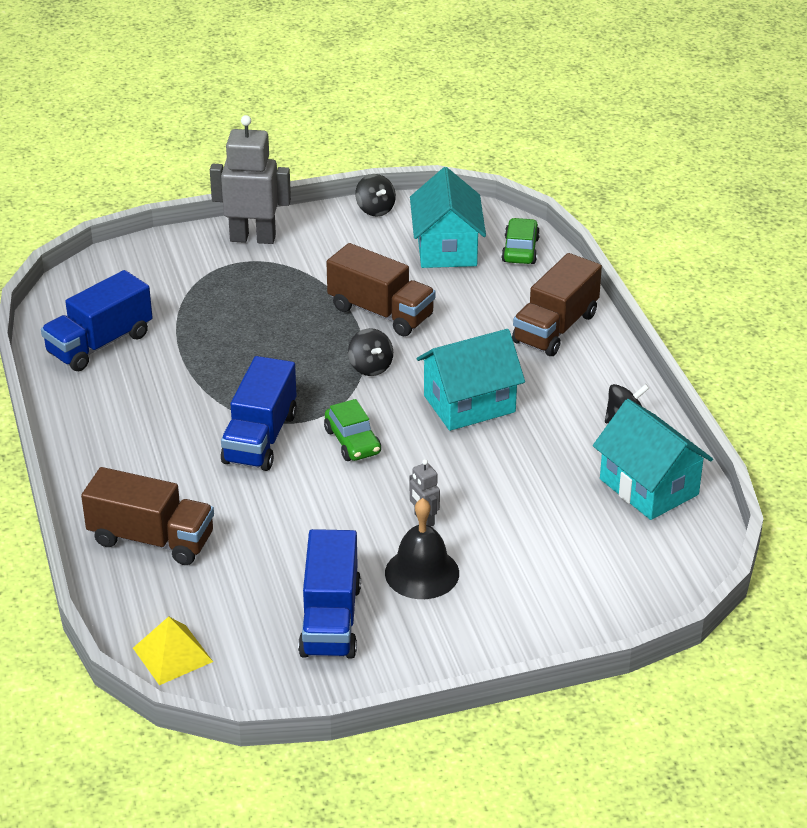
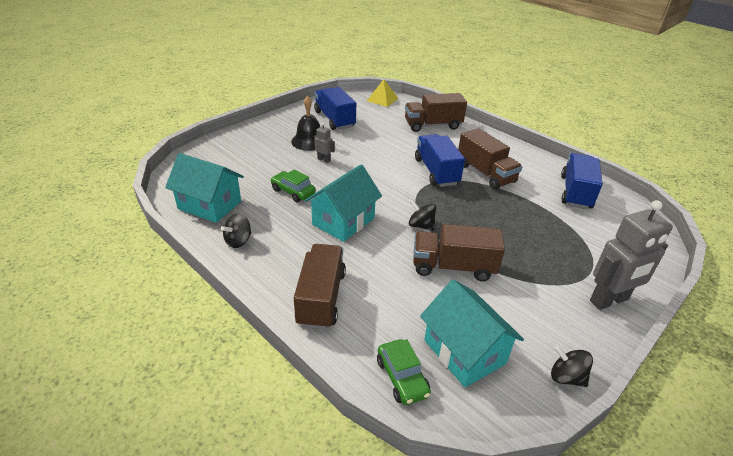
camera: 150 degrees right, 0 degrees up
green car [324,399,381,461] -> green car moved to [271,170,316,202]
none -> brown truck [458,128,522,190]

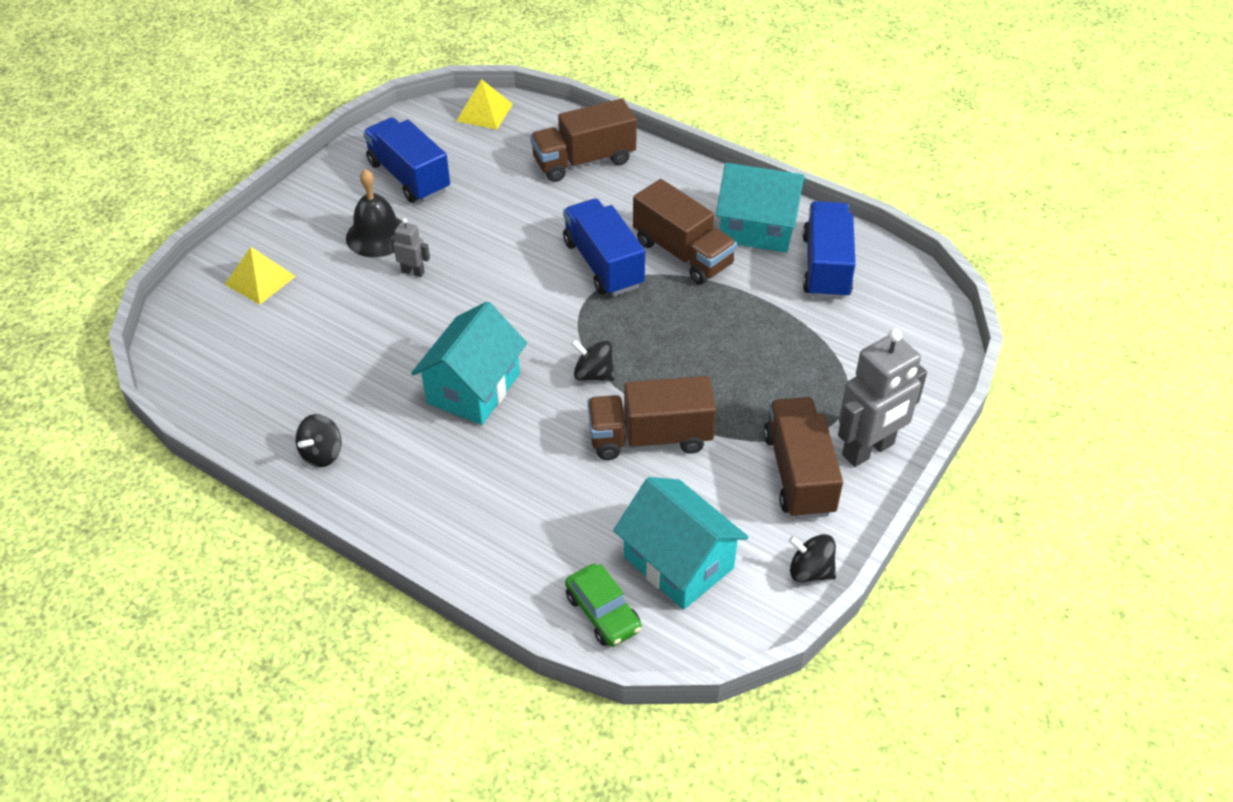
camera: 10 degrees left, 10 degrees up
turquoise house [165,153,244,223] -> turquoise house moved to [716,163,806,253]
green car [271,170,316,202] -> none
brown truck [294,244,346,330] -> brown truck moved to [763,397,843,519]
none -> yellow pyramid [225,247,296,305]

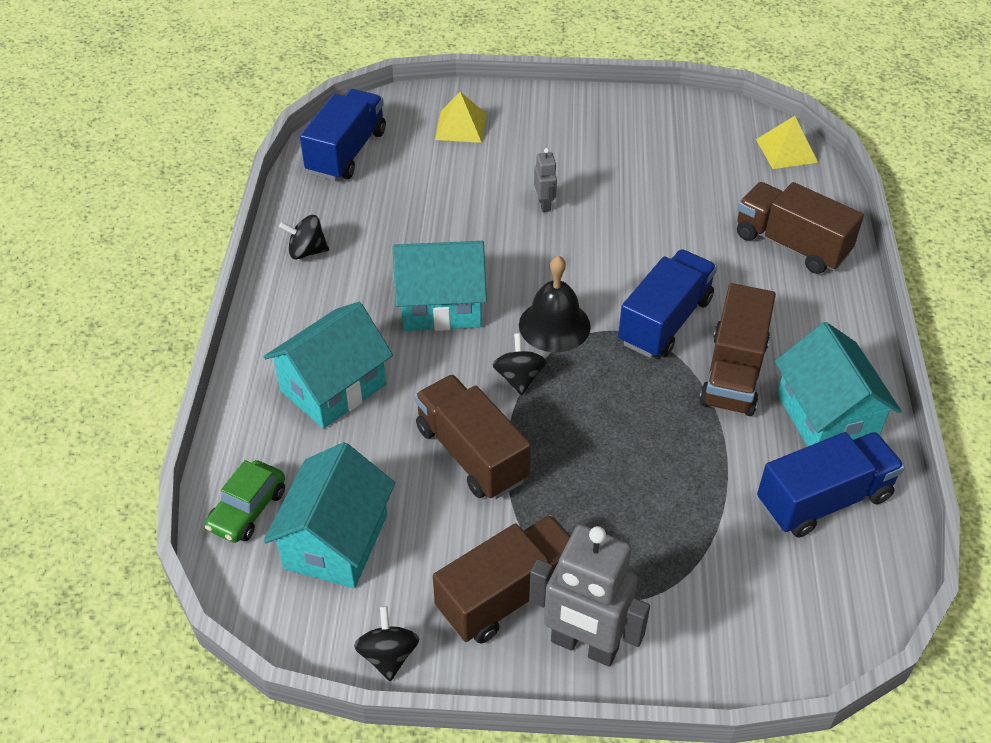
camera: 60 degrees right, 0 degrees up
black bell [346,169,402,257] -> black bell moved to [519,255,591,352]
blue truck [363,117,450,203] -> blue truck moved to [300,89,386,181]
none -> turquoise house [264,302,393,429]

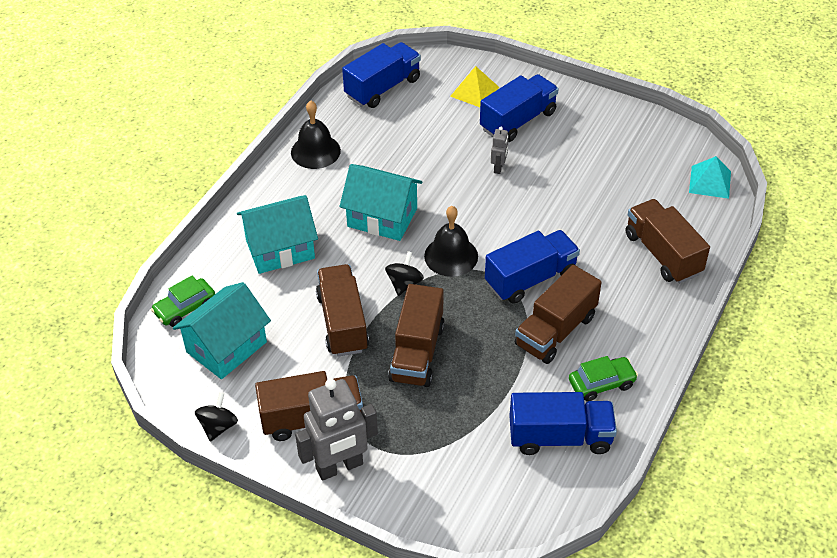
camera: 25 degrees right, 0 degrees up
black spinning top [279,215,329,259] -> black bell [291,101,341,169]
grey robot [529,525,650,667] -> grey robot turned 75 degrees counterclockwise [295,379,378,481]
yellow pyramid [756,116,818,169] -> turquoise pyramid [689,156,731,199]
turquoise house [775,322,901,447] -> green car [569,356,638,402]
none -> brown truck [388,284,445,387]
none -> blue truck [480,74,558,142]

